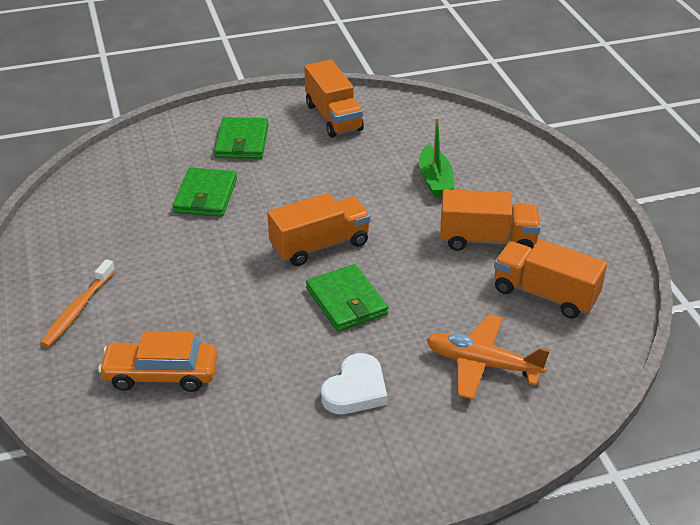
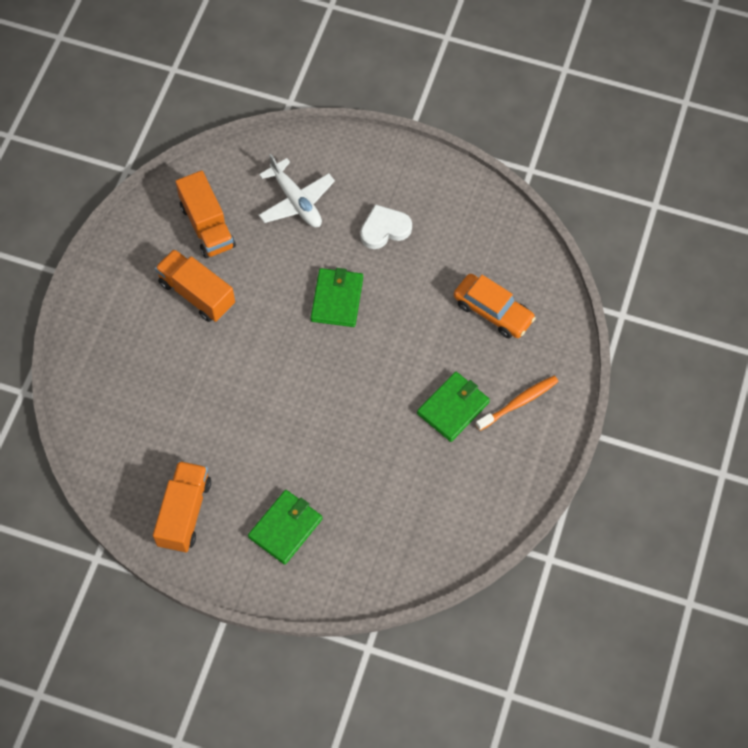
camera: 145 degrees left, 25 degrees up
green wallet [173,168,237,217] -> green wallet moved to [417,372,490,442]
orange truck [267,193,371,266] -> none
green boat [419,117,454,197] -> none
orange plane [426,314,550,399] -> white plane [259,154,335,227]

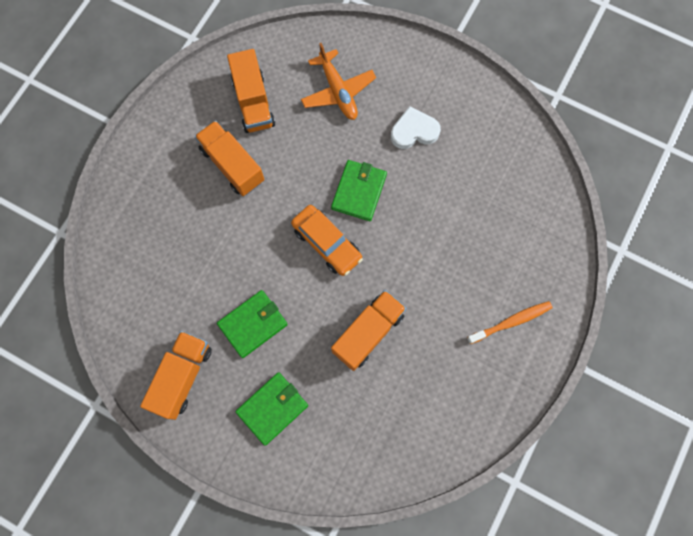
camera: 10 degrees right, 10 degrees up
white plane [259,154,335,227] -> orange plane [301,43,376,120]
green wallet [417,372,490,442] -> green wallet moved to [217,290,288,358]
orange car [454,274,536,338] -> orange car moved to [291,205,363,276]
none -> orange truck [331,290,406,371]

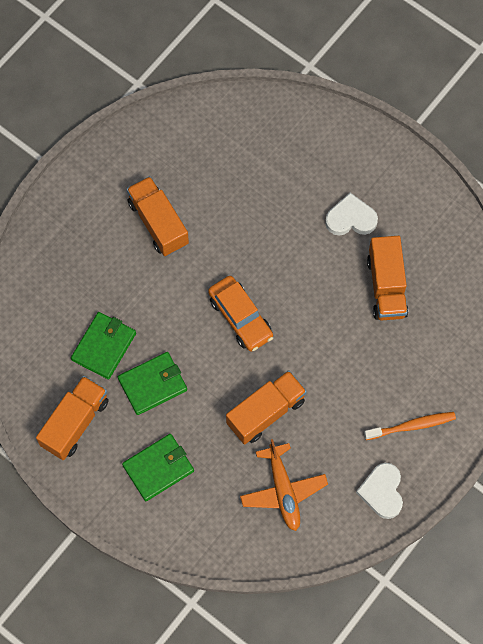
camera: 10 degrees right, 5 degrees down
orange truck [227,49,275,133] -> orange truck moved to [367,236,408,320]
orange plane [301,43,376,120] -> orange plane moved to [240,439,328,531]
green wallet [331,160,387,221] -> green wallet moved to [71,312,136,379]
none -> white heart [356,463,403,519]

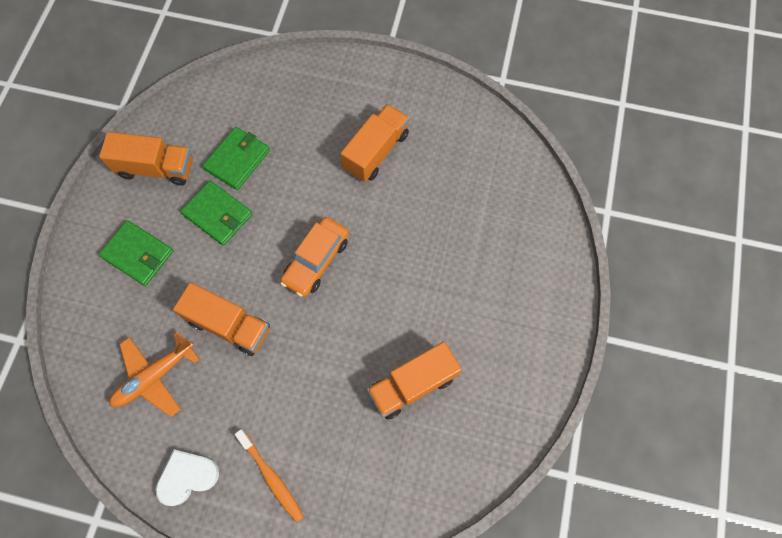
camera: 65 degrees right, 0 degrees up
green wallet [71,312,136,379] -> green wallet turned 60 degrees counterclockwise [202,127,270,190]
white heart [325,193,378,236] -> none

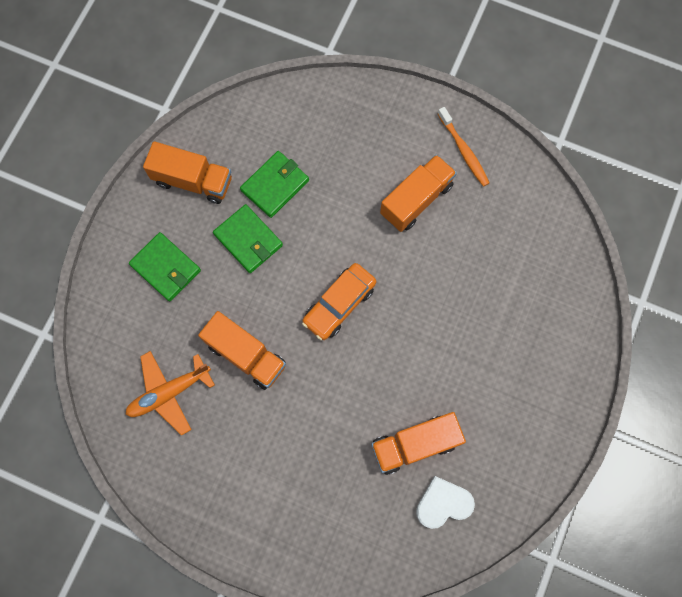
camera: 10 degrees right, 5 degrees up
white heart [156,449,219,506] -> white heart moved to [416,476,475,529]
orange toothbrush [235,429,304,523] -> orange toothbrush moved to [438,107,490,187]

